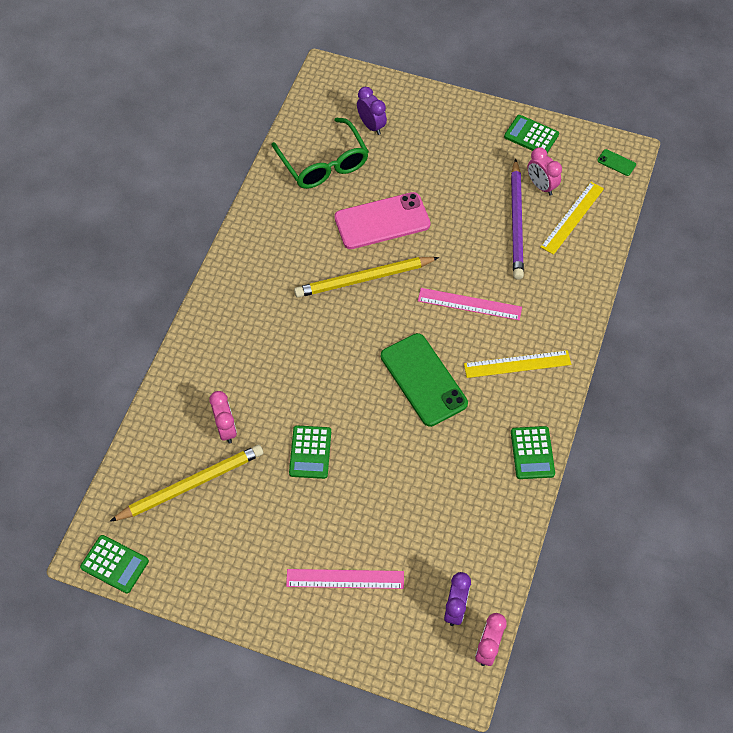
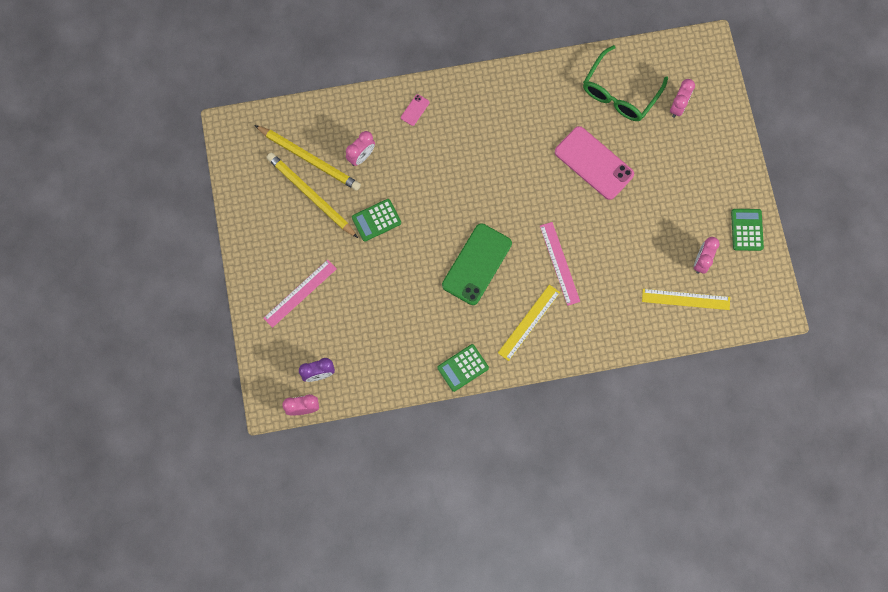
camera: 60 degrees right, 15 degrees up
green calculator [80,535,149,594] -> none
pink ruler [286,569,404,589] -> pink ruler turned 75 degrees clockwise [263,260,337,328]
yellow pencil [294,257,439,298] -> yellow pencil moved to [266,152,358,238]
purple clock [357,87,387,135] -> pink clock [670,79,695,118]
yellow ruler [464,350,571,378] -> yellow ruler turned 75 degrees clockwise [498,285,560,361]
purple pencil [511,159,524,280] -> none
green phone [597,149,636,176] -> none
none -> pink phone [401,94,430,126]

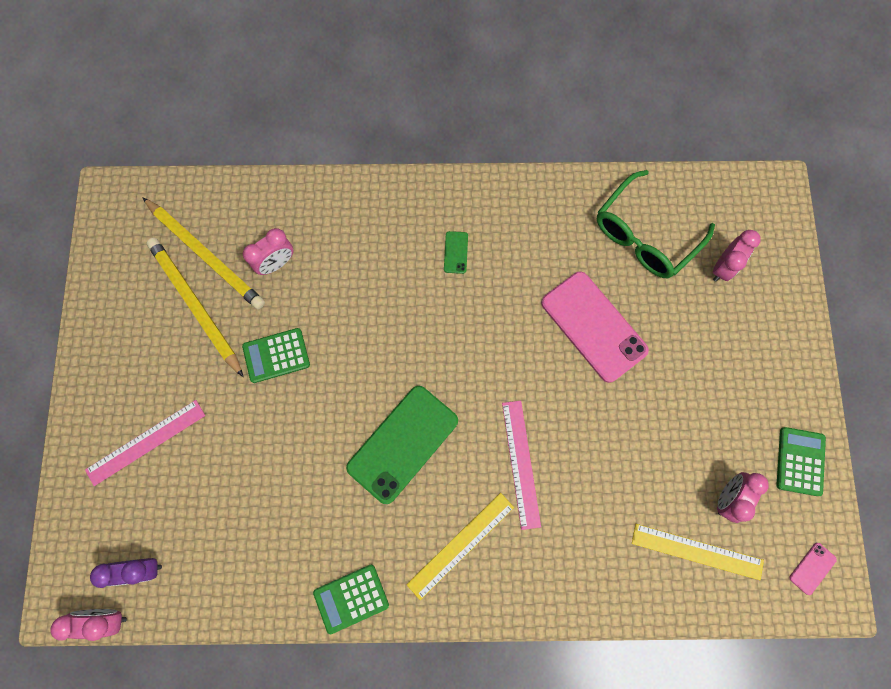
camera: 10 degrees right, 0 degrees up
pink phone [401,94,430,126] -> pink phone moved to [790,543,837,595]
none -> green phone [444,231,468,274]

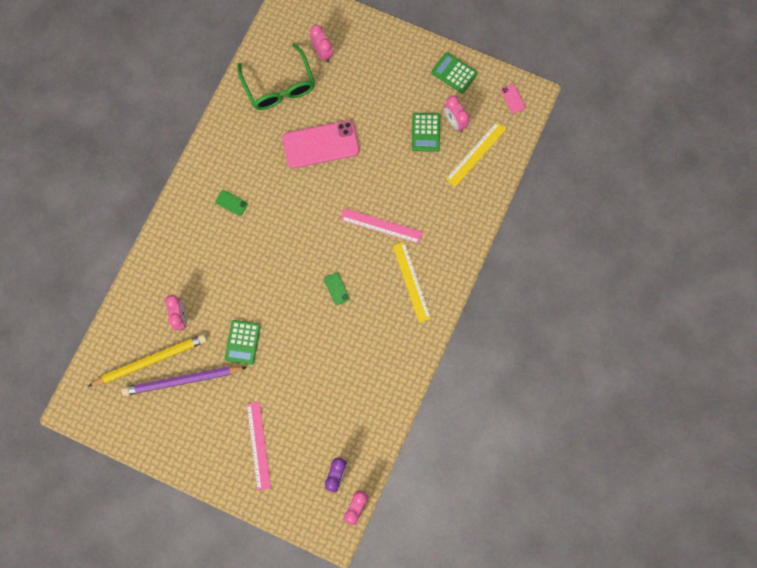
camera: 65 degrees left, 0 degrees up
yellow pencil [146,238,243,377] -> purple pencil [122,366,247,396]
green calculator [313,565,389,634] -> green calculator moved to [412,113,440,152]
green phone [346,386,458,504] -> green phone [324,273,350,305], size x0.41

